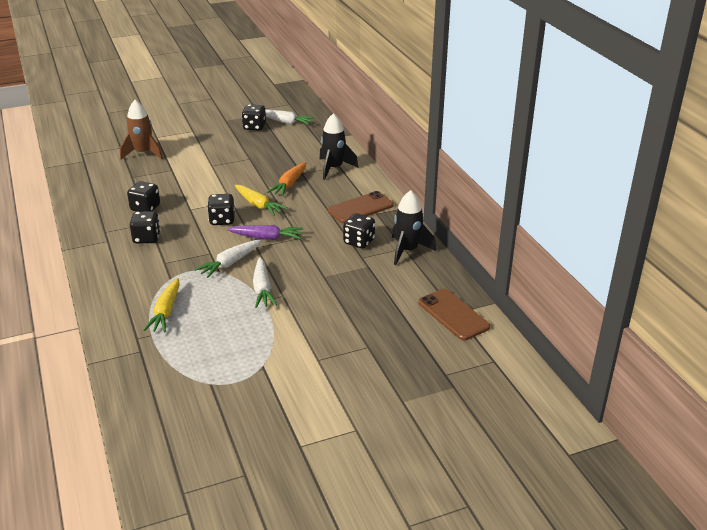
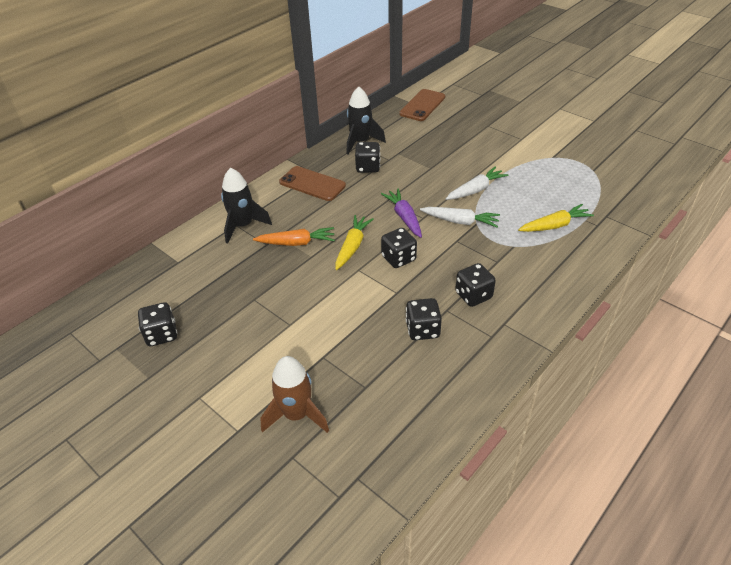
camera: 115 degrees left, 10 degrees up
white carrot [265,110,315,125] -> none

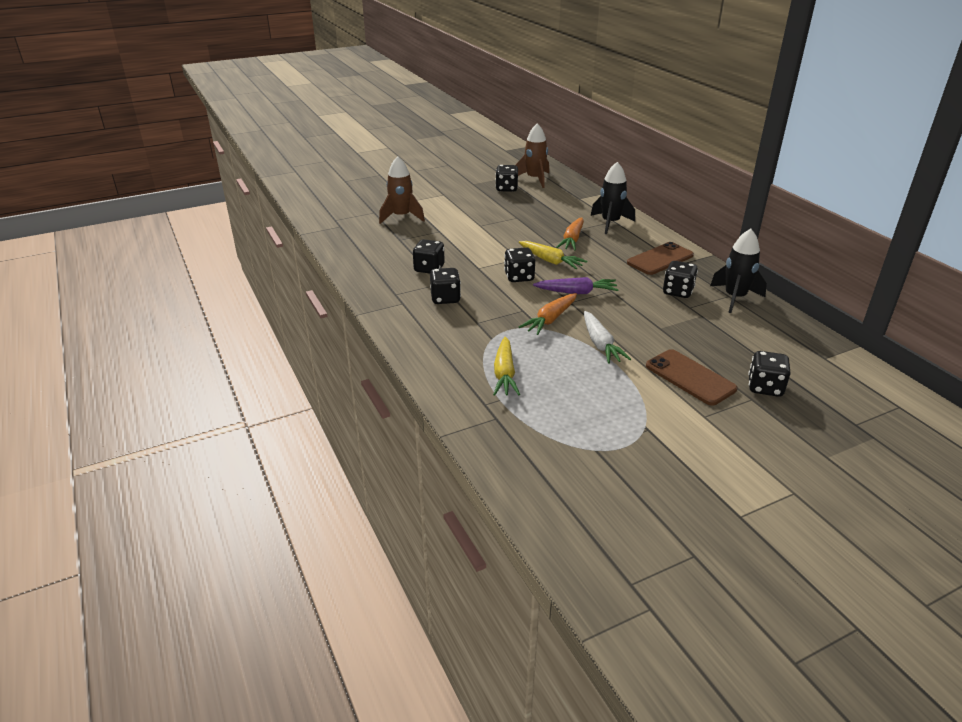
camera: 110 degrees right, 10 degrees down
brown phone [399,89,445,121] -> brown phone moved to [646,349,737,406]
white carrot [420,207,500,227] -> orange carrot [519,293,577,335]
none -> brown rocket [516,123,549,188]
none -> black dice [748,351,791,397]

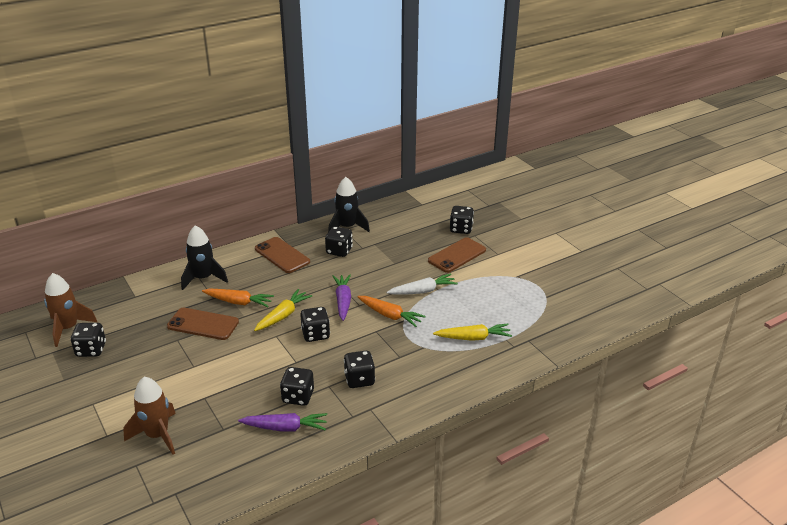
camera: 95 degrees left, 0 degrees up
none -> brown phone [167,308,239,340]
none -> purple carrot [238,413,327,432]

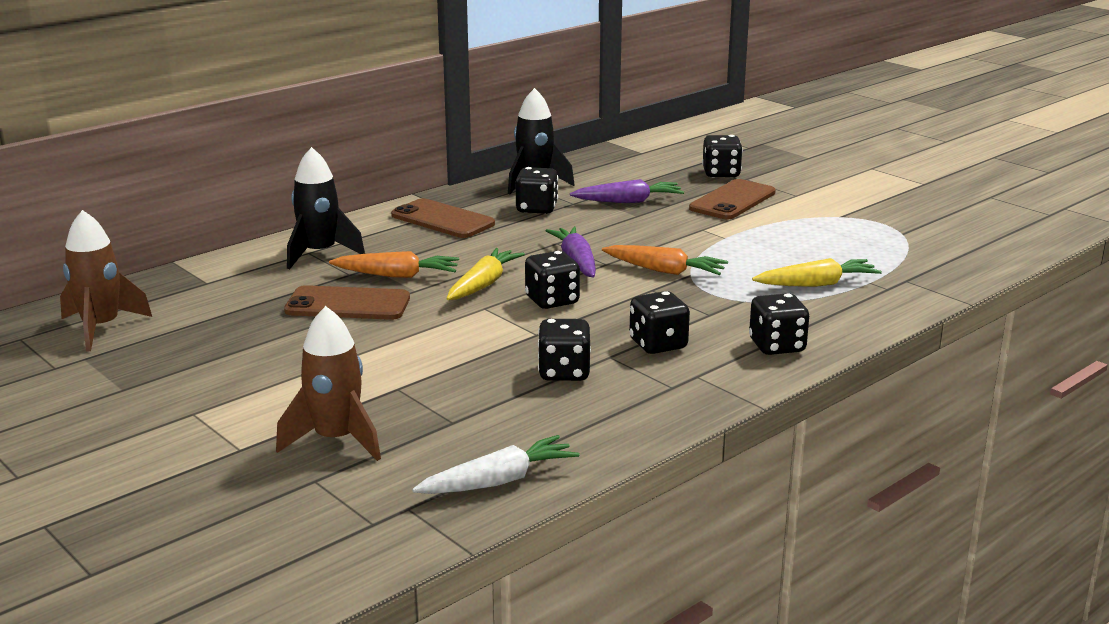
camera: 10 degrees left, 10 degrees down
black dice [70,323,106,357] -> black dice moved to [749,293,810,355]
purple carrot [238,413,327,432] -> purple carrot moved to [570,179,684,203]
white carrot [387,273,458,295] -> white carrot moved to [412,435,580,494]

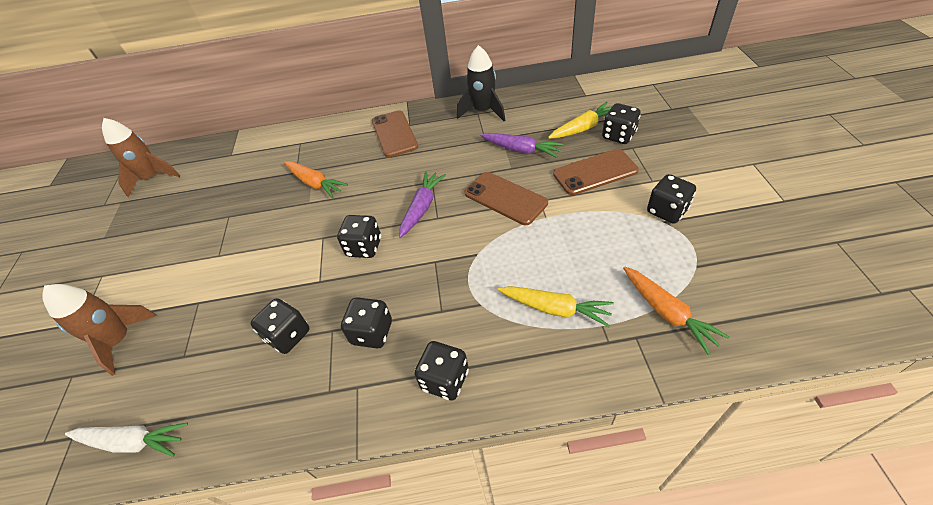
camera: 40 degrees right, 25 degrees up
brown phone [284,285,410,320] -> brown phone moved to [464,172,548,225]
black rocket [287,147,365,269] -> none
yellow carrot [446,248,525,300] -> yellow carrot moved to [548,102,612,139]
black dice [516,167,558,214] -> black dice moved to [647,174,696,224]
orange carrot [602,245,728,275] -> orange carrot moved to [623,267,729,355]

